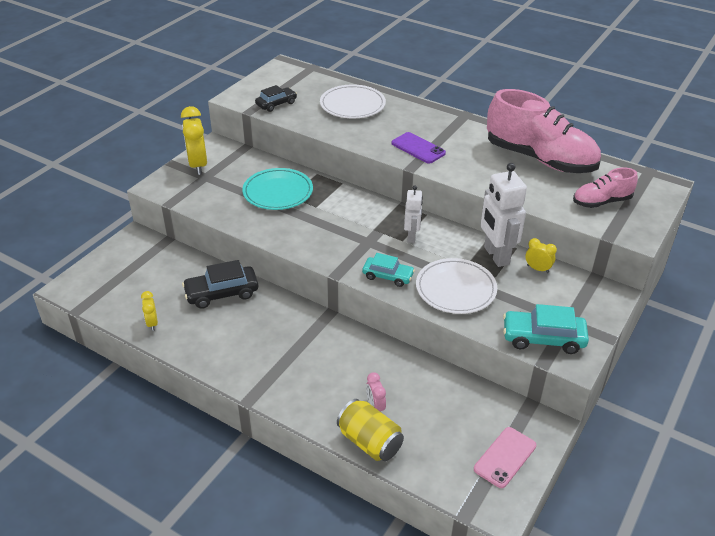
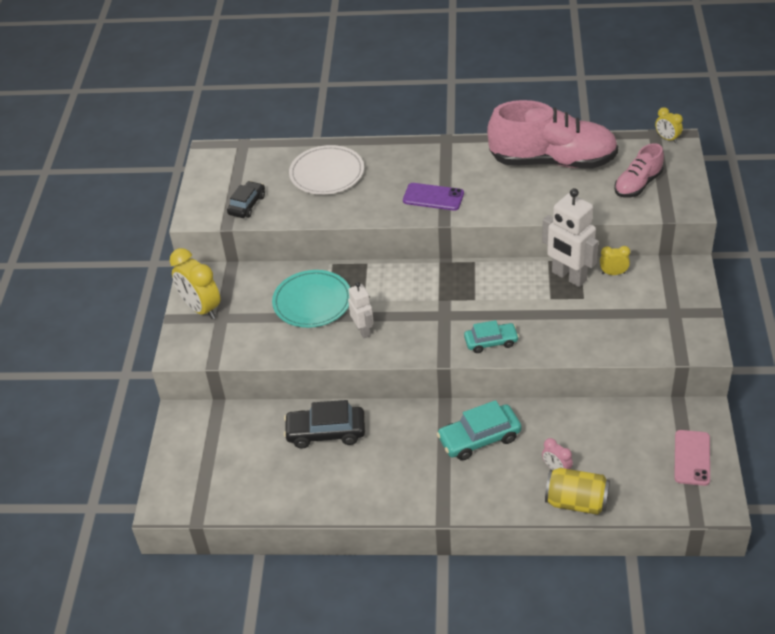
camera: 25 degrees left, 5 degrees up
yellow clock [141,291,158,331] -> yellow clock moved to [655,107,683,143]
black car [182,260,258,309] -> black car turned 45 degrees clockwise [284,400,365,448]
white robot [404,185,423,243] -> white robot moved to [348,282,374,338]
white plate [416,258,497,314] -> none
turquoise car [503,304,589,354] -> turquoise car moved to [437,400,522,461]

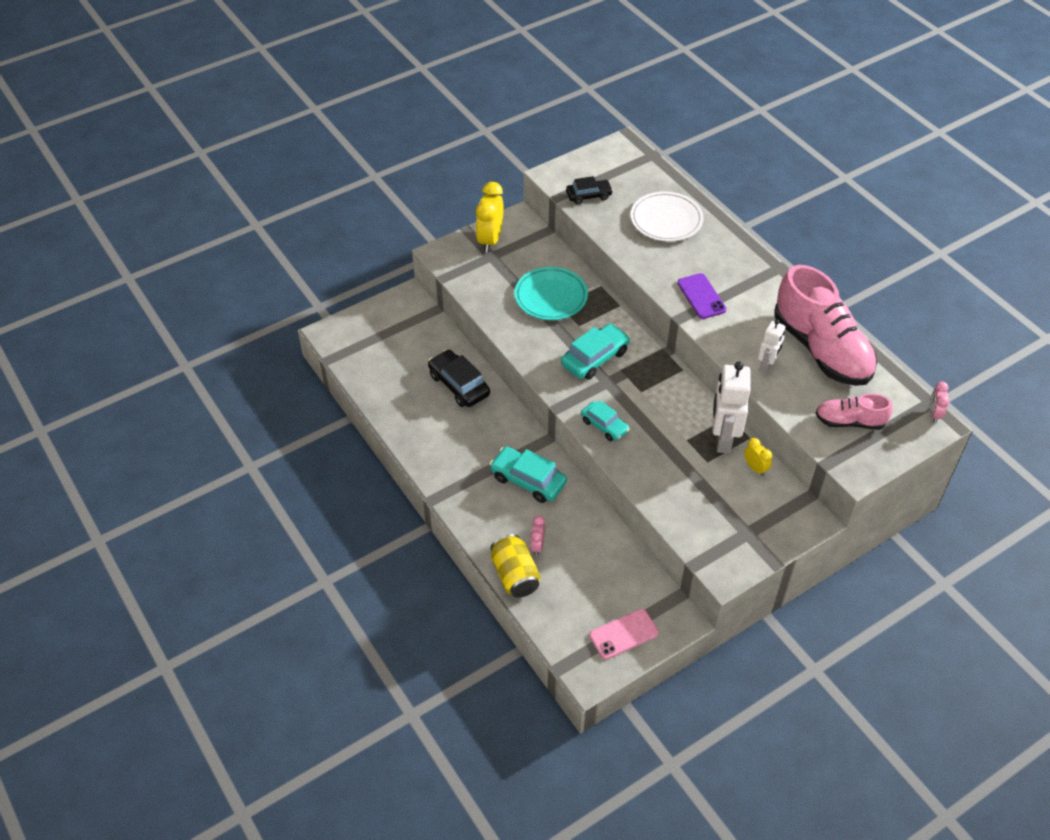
camera: 50 degrees right, 5 degrees up
white robot [348,282,374,338] -> white robot moved to [758,319,785,374]
yellow clock [655,107,683,143] -> pink clock [929,382,950,423]
none -> turquoise car [561,323,630,380]

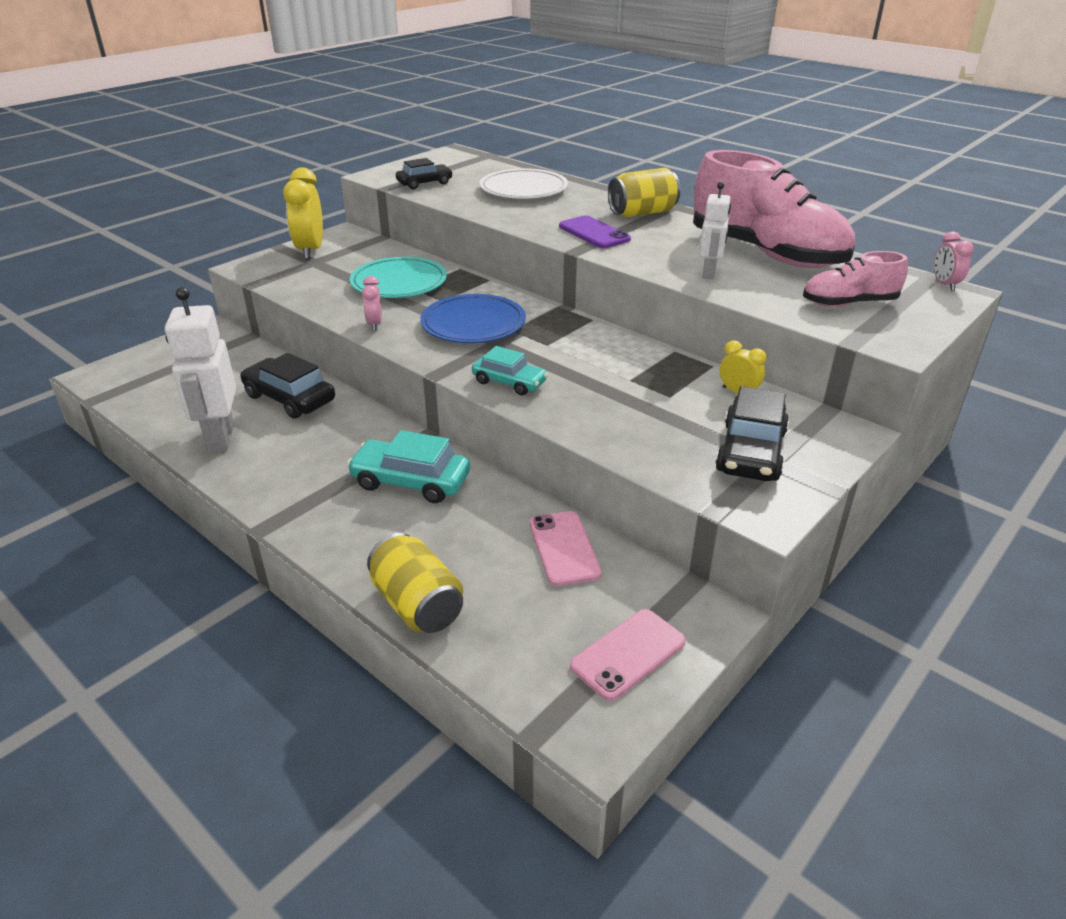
camera: 15 degrees left, 15 degrees down
pink clock [530,515,545,556] -> pink clock moved to [362,276,382,331]
turquoise car [561,323,630,380] -> blue plate [420,294,526,343]
white robot [713,362,751,454] -> white robot moved to [165,287,236,452]
none -> pink phone [530,511,602,586]
none -> yellow can [608,168,681,217]
none -> black car [715,386,789,481]

